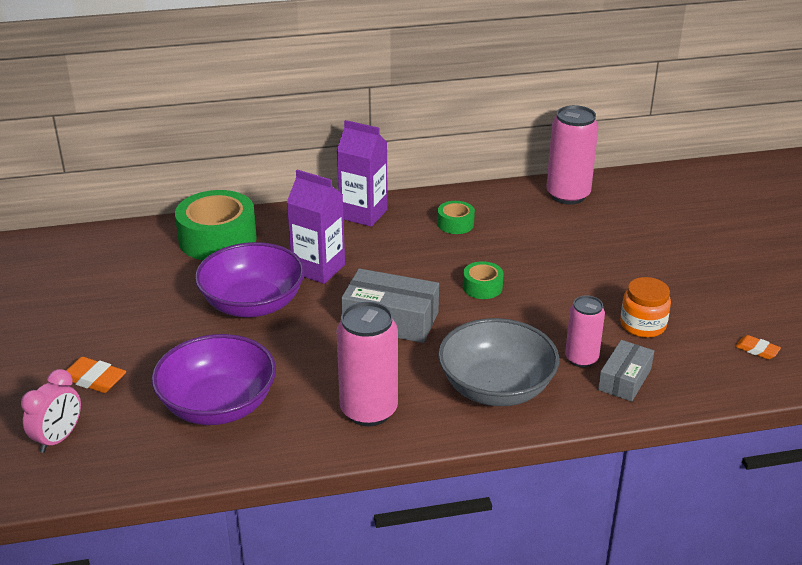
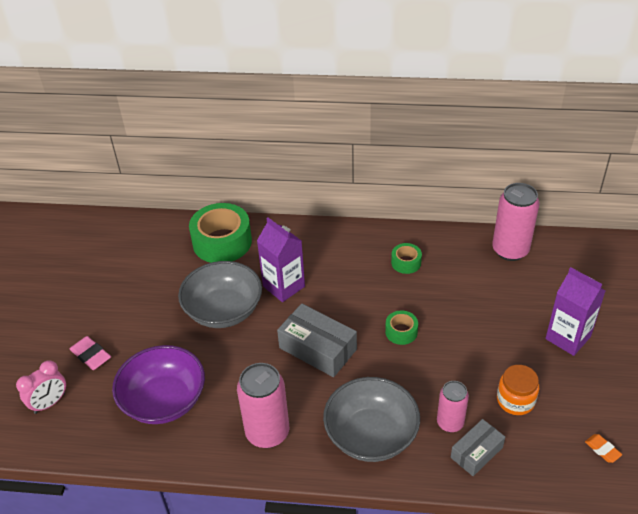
camera: 20 degrees right, 10 degrees up
orange eraser [66,357,126,393] -> pink eraser [70,336,111,370]
purple bowl [195,242,305,317] -> grey bowl [178,261,262,328]
purple carton [337,120,388,227] -> purple carton moved to [545,267,606,356]

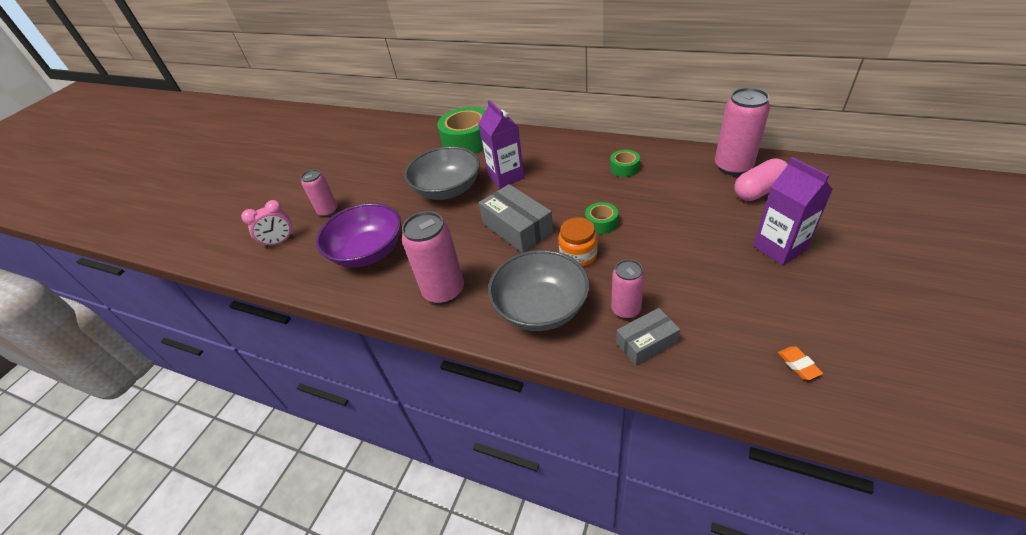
camera: 20 degrees right, 0 degrees up
pink eraser [70,336,111,370] -> pink can [301,169,338,217]
orange jar [497,365,539,415] -> orange jar moved to [558,217,598,267]
none -> pink capsule [734,159,788,201]

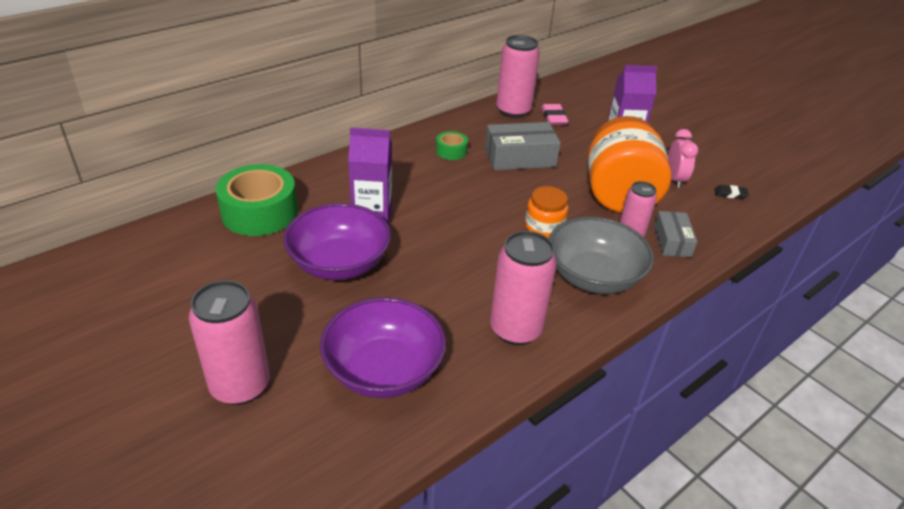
camera: 70 degrees left, 5 degrees down
pink clock [241,200,295,248] -> pink clock moved to [668,129,698,188]
pink can [301,169,338,217] -> pink can [189,280,270,405], size x1.62
grey bowl [404,146,480,200] -> purple bowl [284,203,391,280]
grey box [479,184,553,253] -> grey box moved to [485,122,561,171]
green tape [585,202,618,234] -> none
pink capsule [734,159,788,201] -> pink eraser [541,104,568,125]
orange eraser [778,346,823,380] -> black eraser [714,185,749,199]
none -> orange jar [588,116,671,213]

